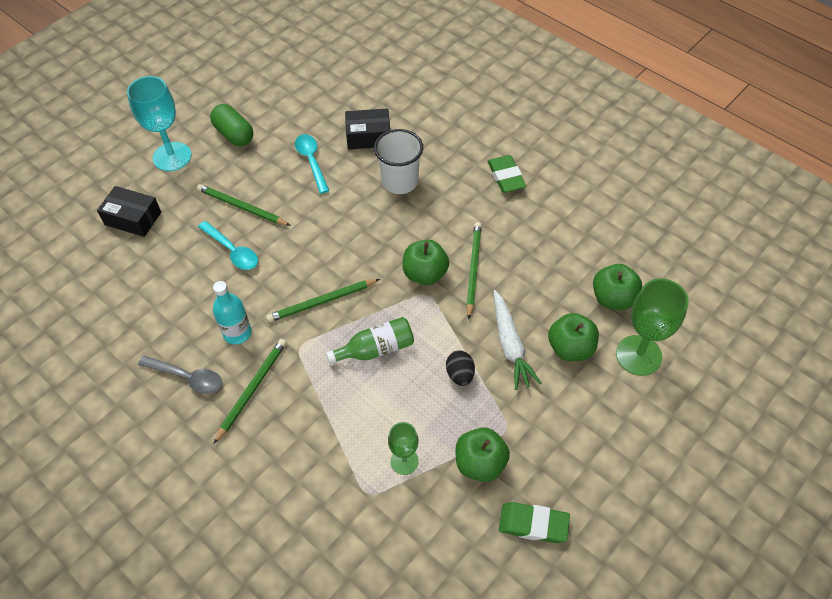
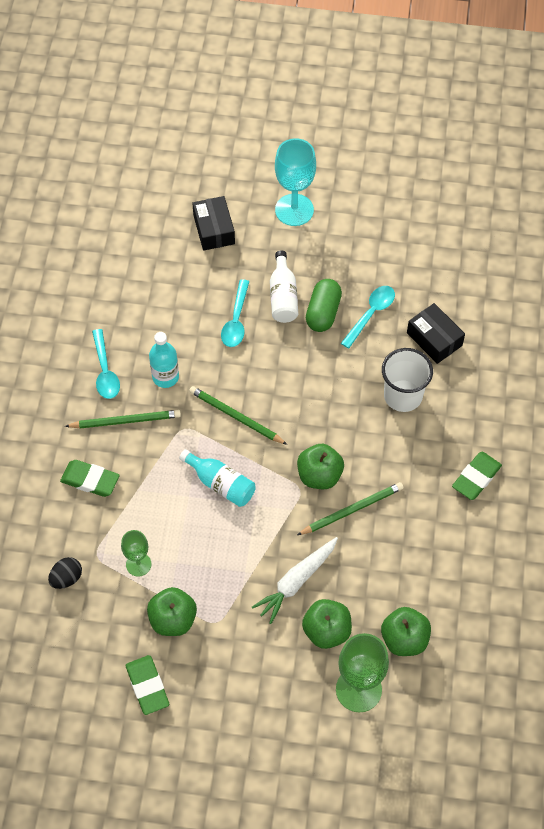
camera: 55 degrees right, 5 degrees up
grey spoon [138,356,222,394] -> turquoise spoon [92,329,120,399]
green pencil [197,184,291,226] -> white bottle [270,250,298,323]
green capsule [210,104,253,147] -> green capsule moved to [306,279,342,332]
green bottle [326,317,414,365] -> turquoise bottle [179,449,256,507]
black egg [446,350,475,386] -> black egg moved to [48,557,82,589]
none -> green eraser [60,460,119,497]

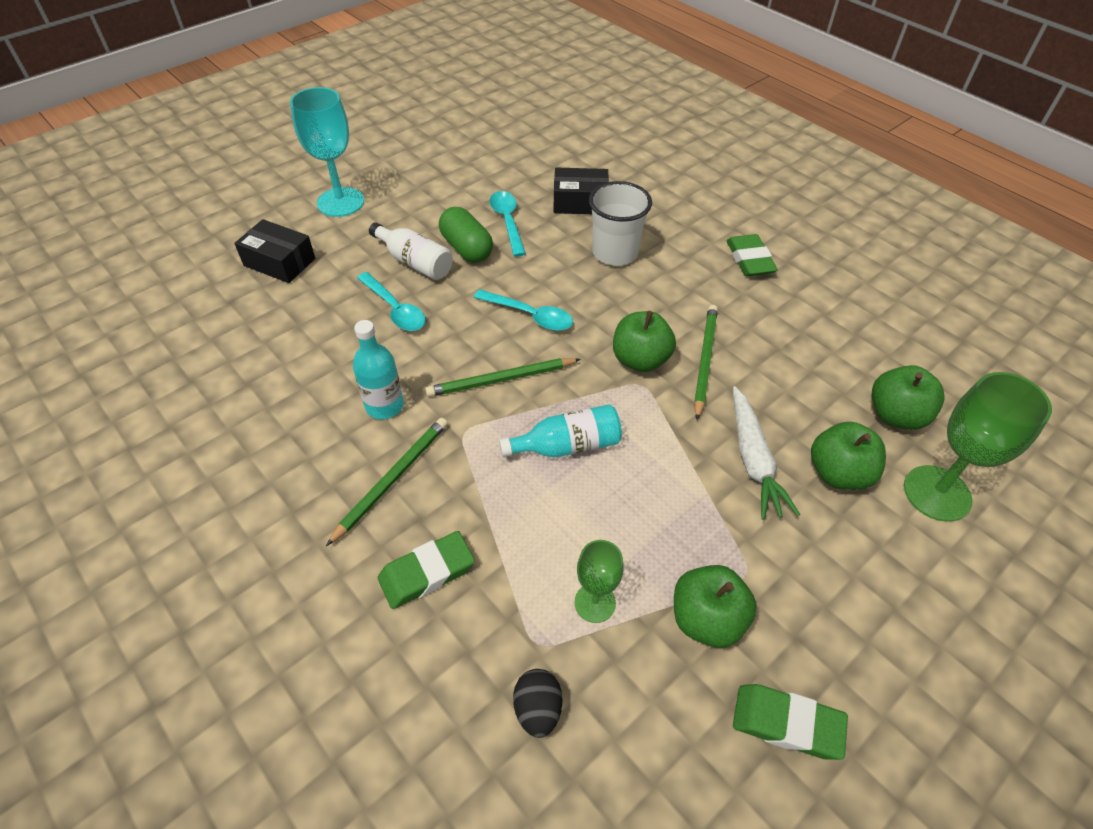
camera: 50 degrees left, 10 degrees down
turquoise spoon [92,329,120,399] -> turquoise spoon moved to [474,289,573,331]

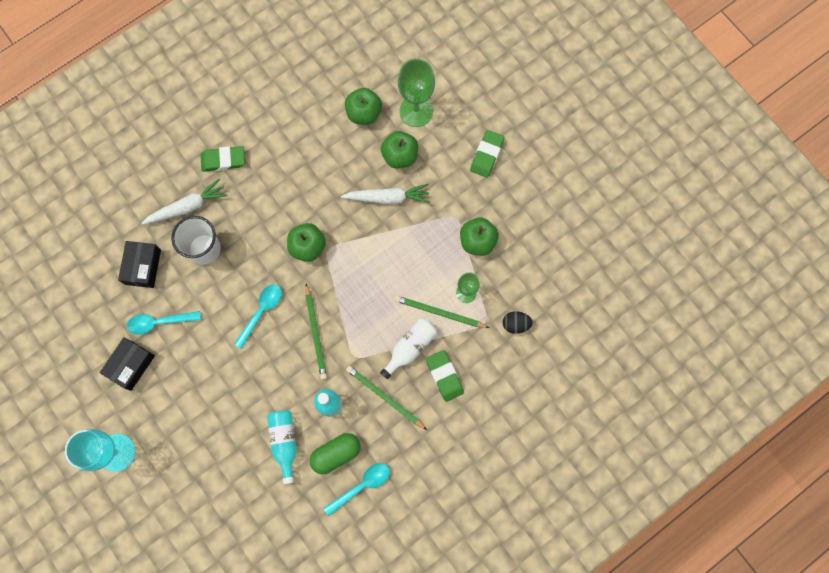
camera: 85 degrees left, 25 degrees up
black box [234,219,315,283] -> black box moved to [100,337,155,391]
turquoise spoon [357,272,426,331] -> turquoise spoon moved to [323,463,390,516]
white bottle [369,222,453,280] -> white bottle moved to [380,318,437,379]
green capsule [439,207,493,263] -> green capsule moved to [310,433,361,474]
turquoise bottle [499,404,622,457] -> turquoise bottle moved to [267,410,297,484]
green pencil [694,305,718,420] -> green pencil moved to [395,296,489,328]
green eraser [733,684,848,760] -> green eraser moved to [470,130,505,178]
none -> white carrot [141,179,228,225]

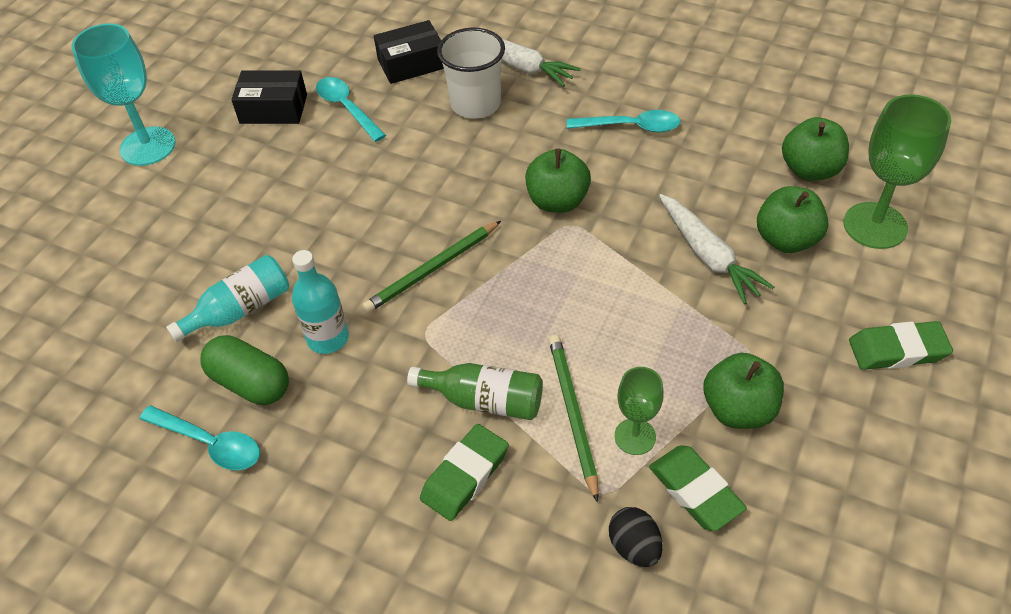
camera: 65 degrees right, 25 degrees down
green eraser [200,146,245,172] -> green eraser moved to [649,445,747,531]
turquoise spoon [234,284,282,349] -> turquoise spoon moved to [567,110,681,133]
green pencil [346,366,427,430] -> none
white bottle [380,318,437,379] -> green bottle [407,363,543,420]

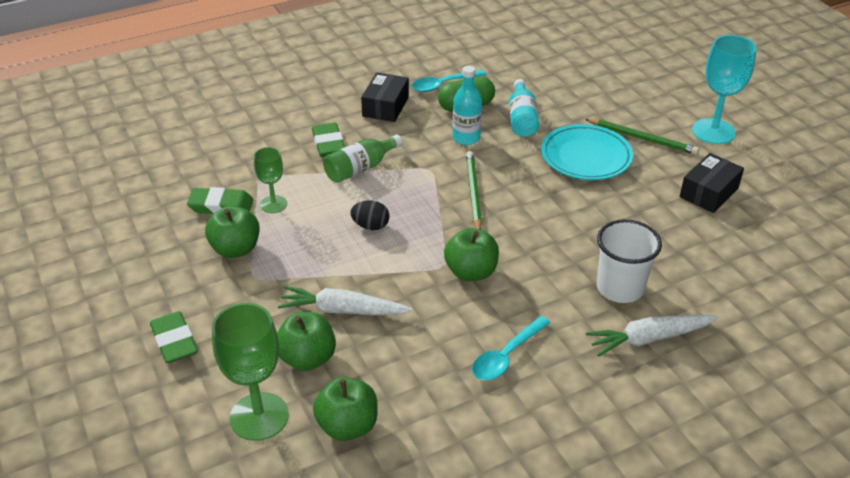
camera: 125 degrees right, 10 degrees down
turquoise spoon [316,77,386,142] -> none
black box [374,20,444,84] -> black box moved to [361,73,409,122]
green pencil [549,335,598,502] -> green pencil moved to [585,119,699,155]
black egg [609,507,663,567] -> black egg moved to [350,201,389,230]
green eraser [849,321,953,370] -> green eraser turned 60 degrees counterclockwise [150,311,198,363]
none -> turquoise plate [541,124,633,180]

